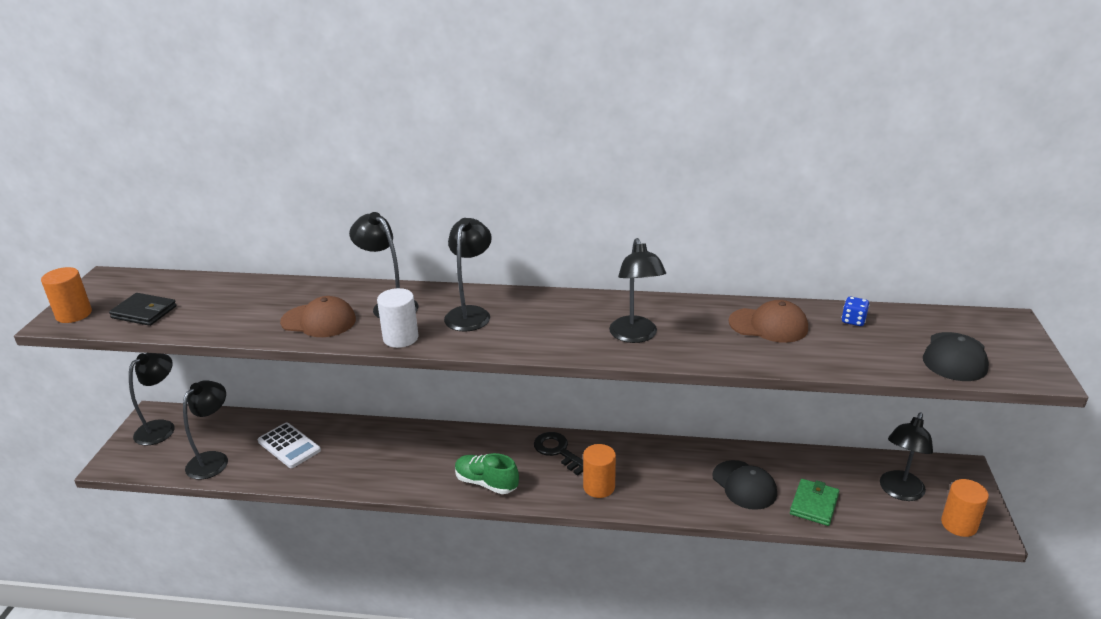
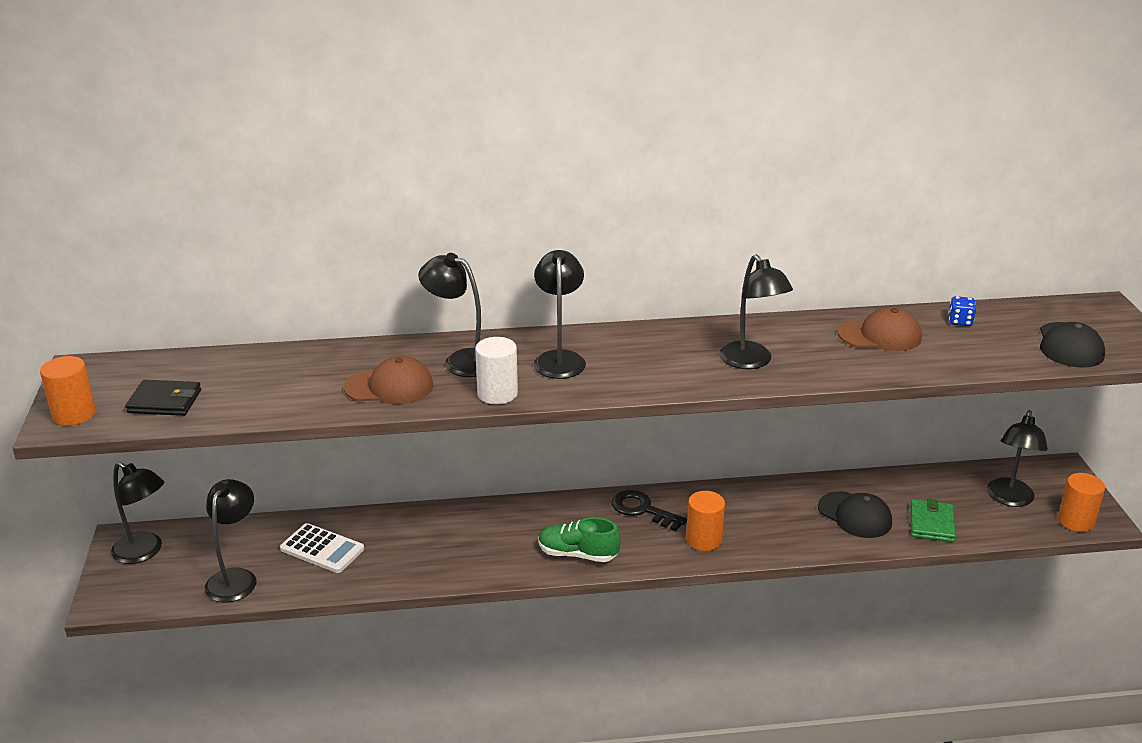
camera: 15 degrees left, 0 degrees up
black lamp [129,353,175,446] -> black lamp turned 105 degrees clockwise [111,462,164,564]

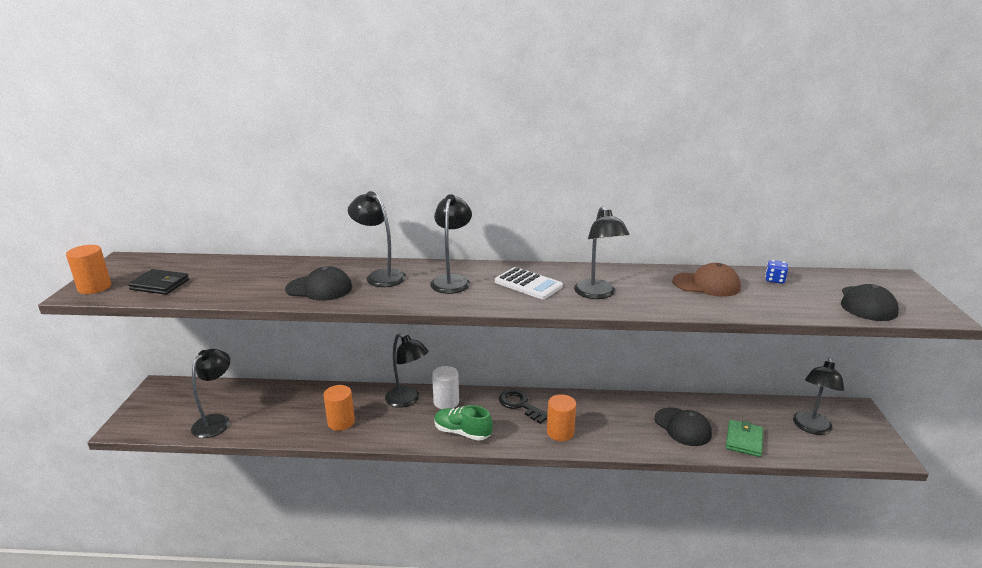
camera: 10 degrees right, 5 degrees down
black lamp [111,462,164,564] -> black lamp moved to [385,333,428,408]
white calculator [280,523,364,573] -> white calculator moved to [495,267,563,300]
brown cap [344,356,433,404] -> black cap [285,266,352,301]
white cylinder [475,337,518,404] -> white cylinder moved to [432,366,459,409]
orange cylinder [1058,473,1105,532] -> orange cylinder moved to [323,385,355,431]

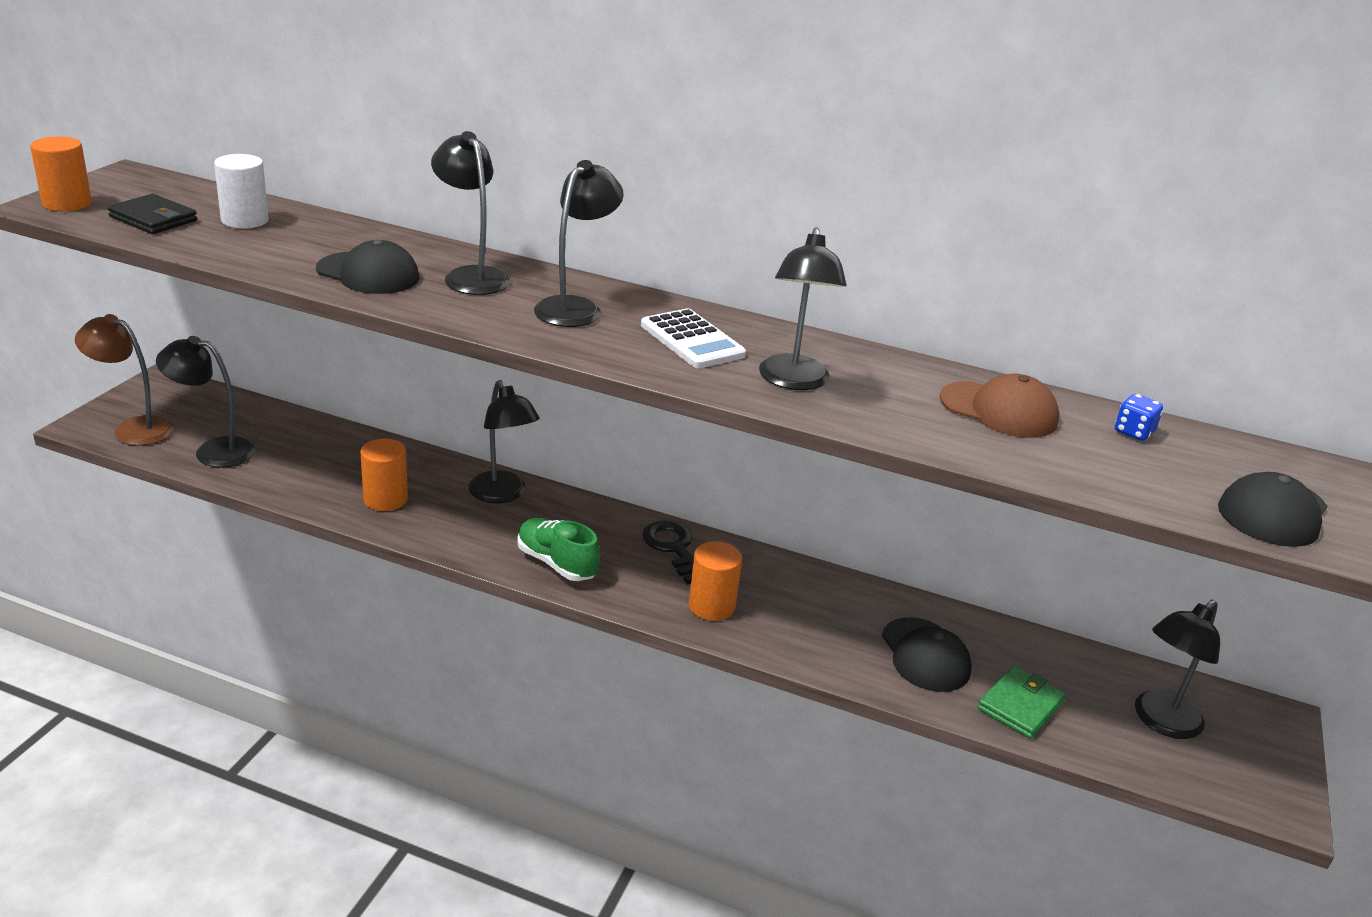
camera: 15 degrees right, 5 degrees up
black lamp [191,349,230,438] -> black lamp turned 120 degrees counterclockwise [156,336,255,468]
white cylinder [432,366,459,409] -> white cylinder moved to [214,154,268,229]
none -> brown lamp [75,314,174,446]

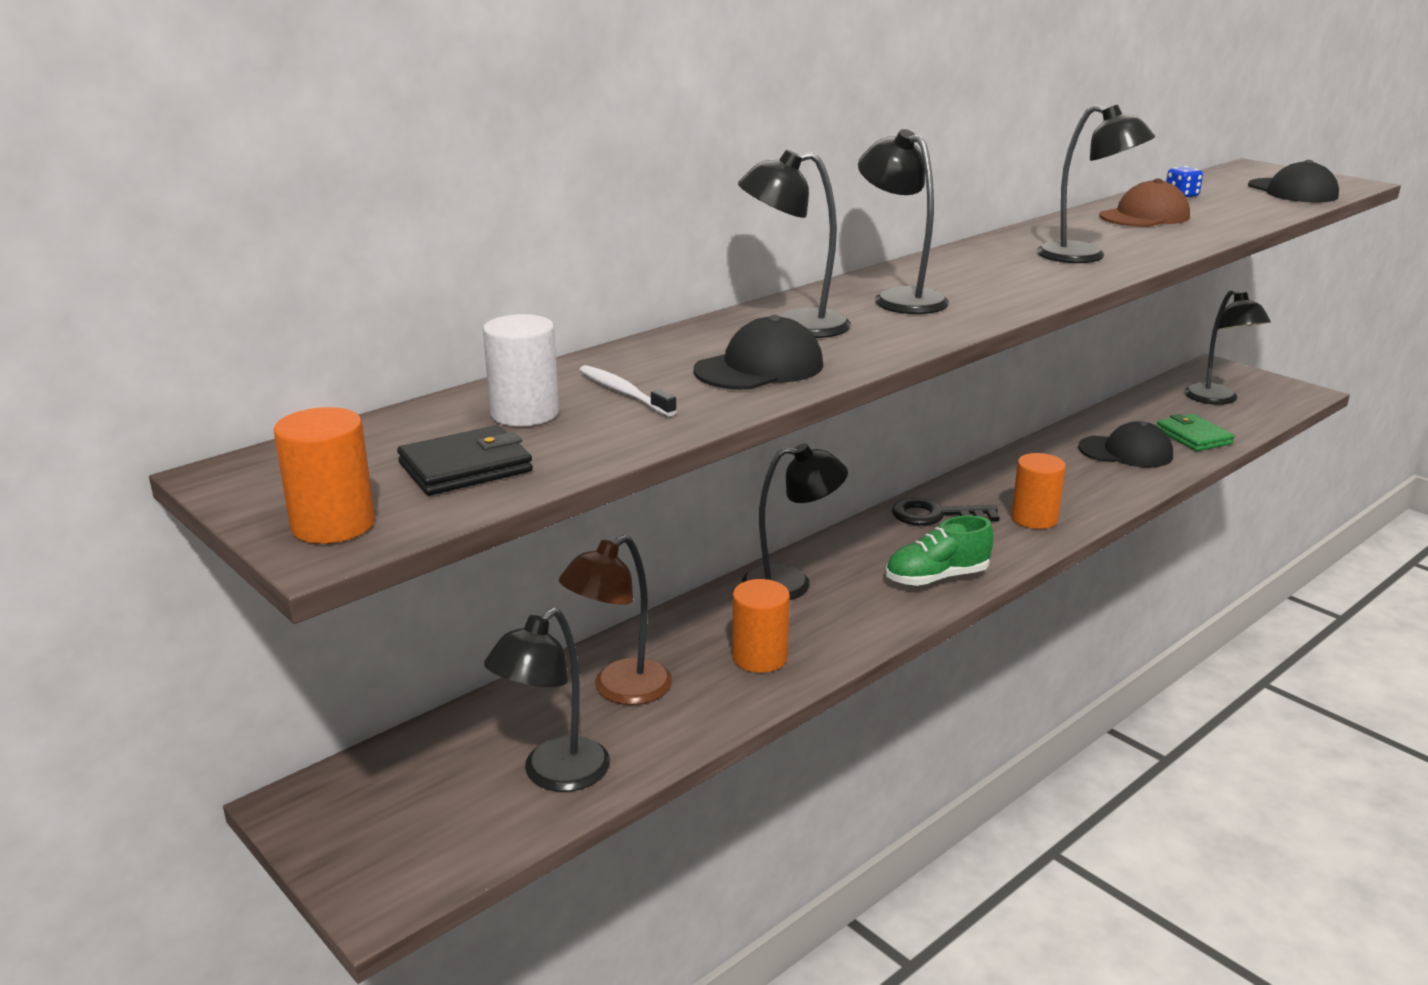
camera: 60 degrees left, 5 degrees down
brown lamp [75,314,174,446] -> brown lamp moved to [558,535,672,705]
white calculator [641,308,746,368] -> none
none -> white toothbrush [579,365,677,416]

